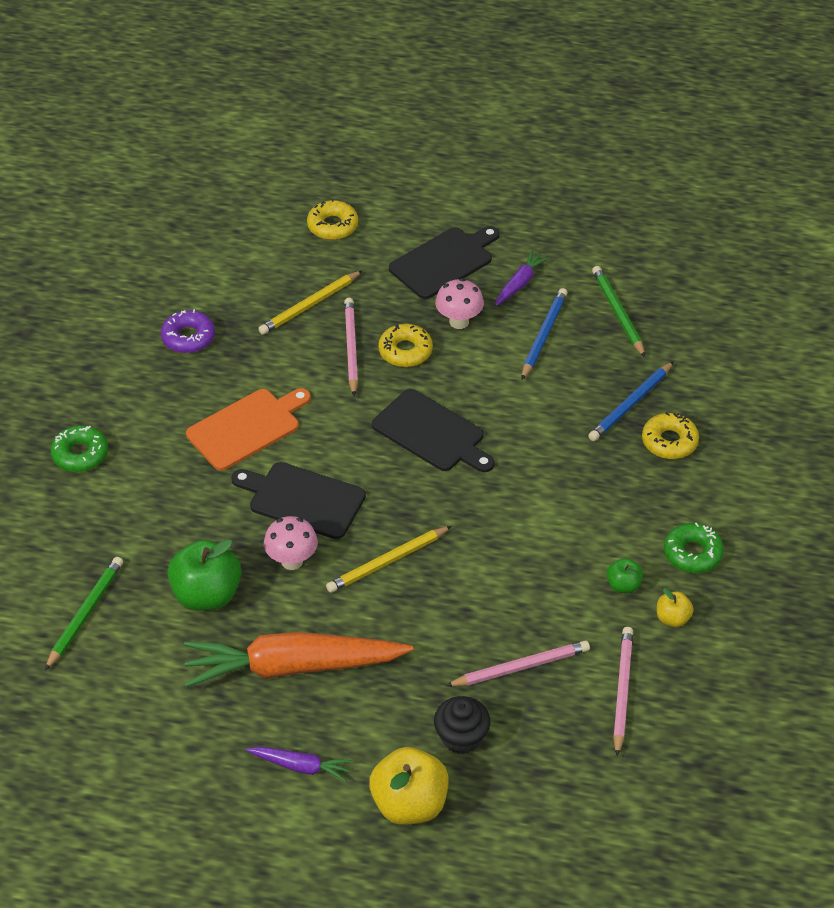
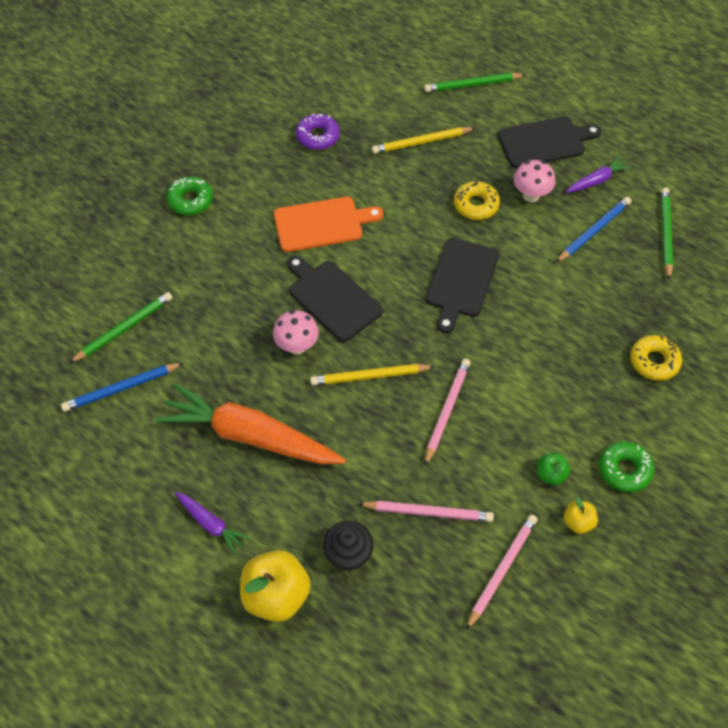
camera: 25 degrees right, 10 degrees up
green apple [168,540,241,611] -> none
yellow donut [307,199,358,240] -> green pencil [424,73,526,92]
pink pencil [344,298,358,396] -> pink pencil moved to [424,359,471,466]
black cutting board [372,389,494,472] -> black cutting board turned 45 degrees clockwise [426,238,499,333]
blue pencil [588,361,674,441] -> blue pencil moved to [61,363,183,412]

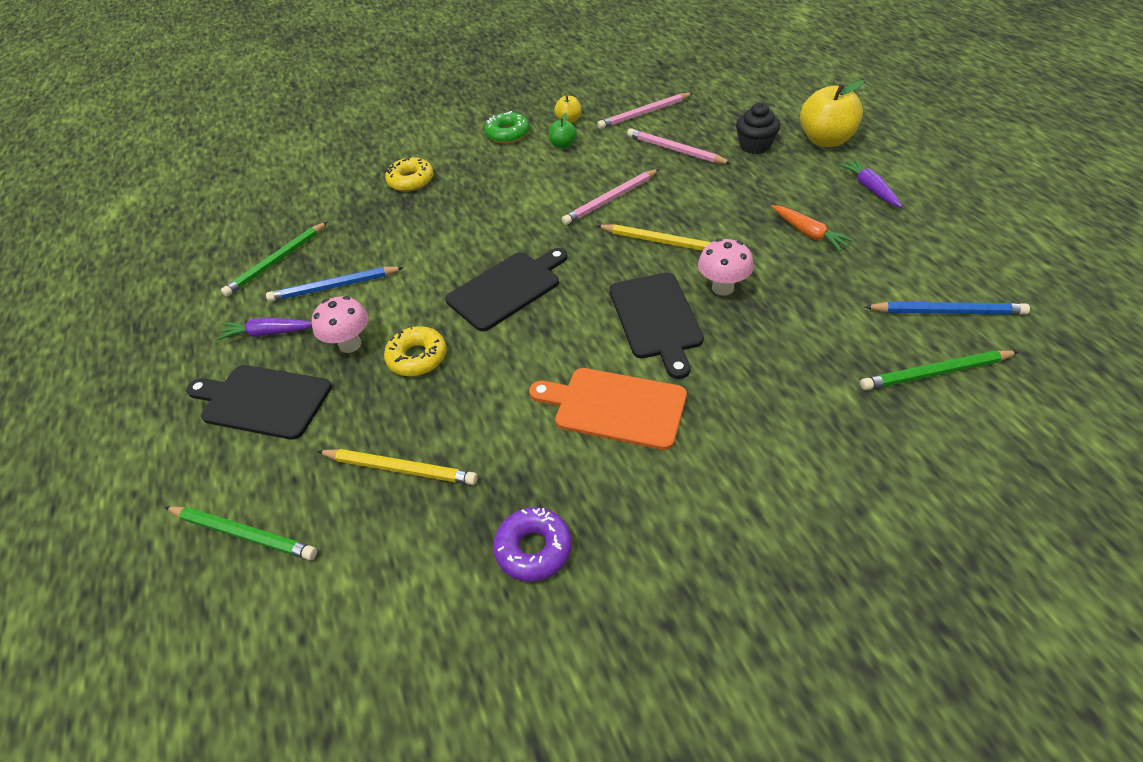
camera: 145 degrees left, 10 degrees down
orange carrot [156,383,346,465] -> orange carrot [771,205,854,251], size x0.45
green donut [167,177,213,215] -> none

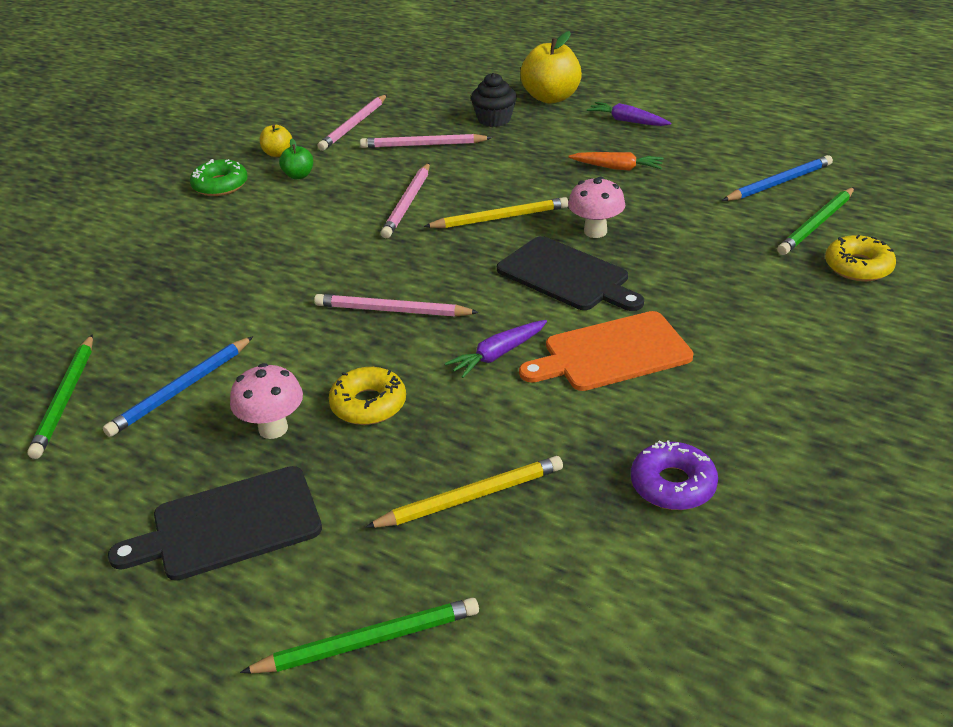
camera: 40 degrees left, 10 degrees down
purple carrot [217,318,312,340] -> purple carrot moved to [445,320,547,378]
yellow donut [385,156,434,192] -> yellow donut moved to [825,235,896,282]
black cutting board [445,248,568,331] -> pink pencil [314,294,479,317]

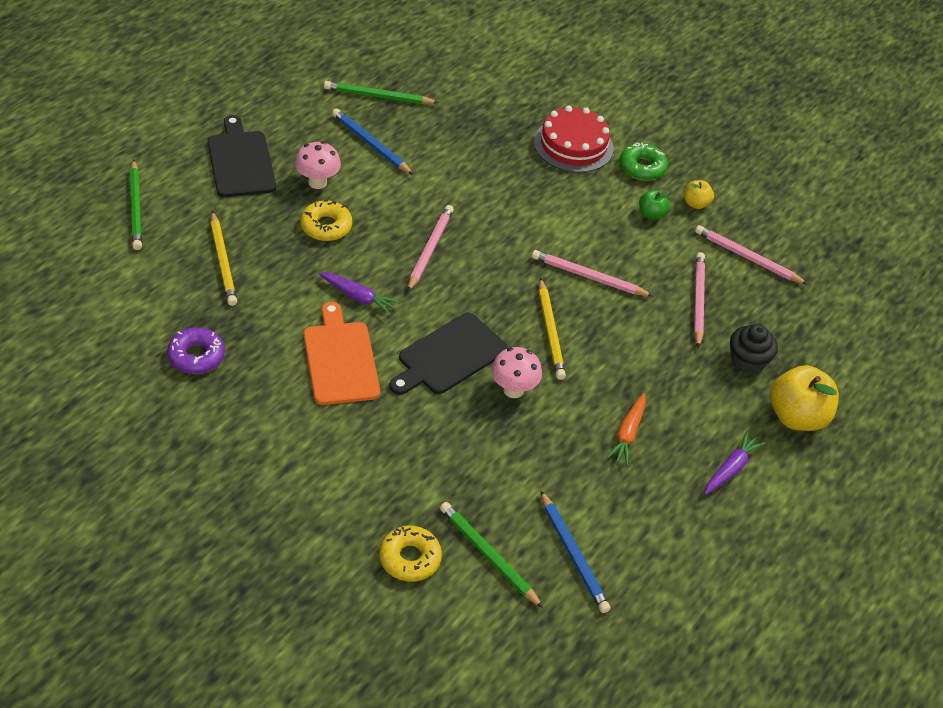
camera: 90 degrees right, 10 degrees up
purple carrot [445,320,547,378] -> purple carrot turned 150 degrees clockwise [318,272,400,315]
none -> red cake [534,106,614,173]

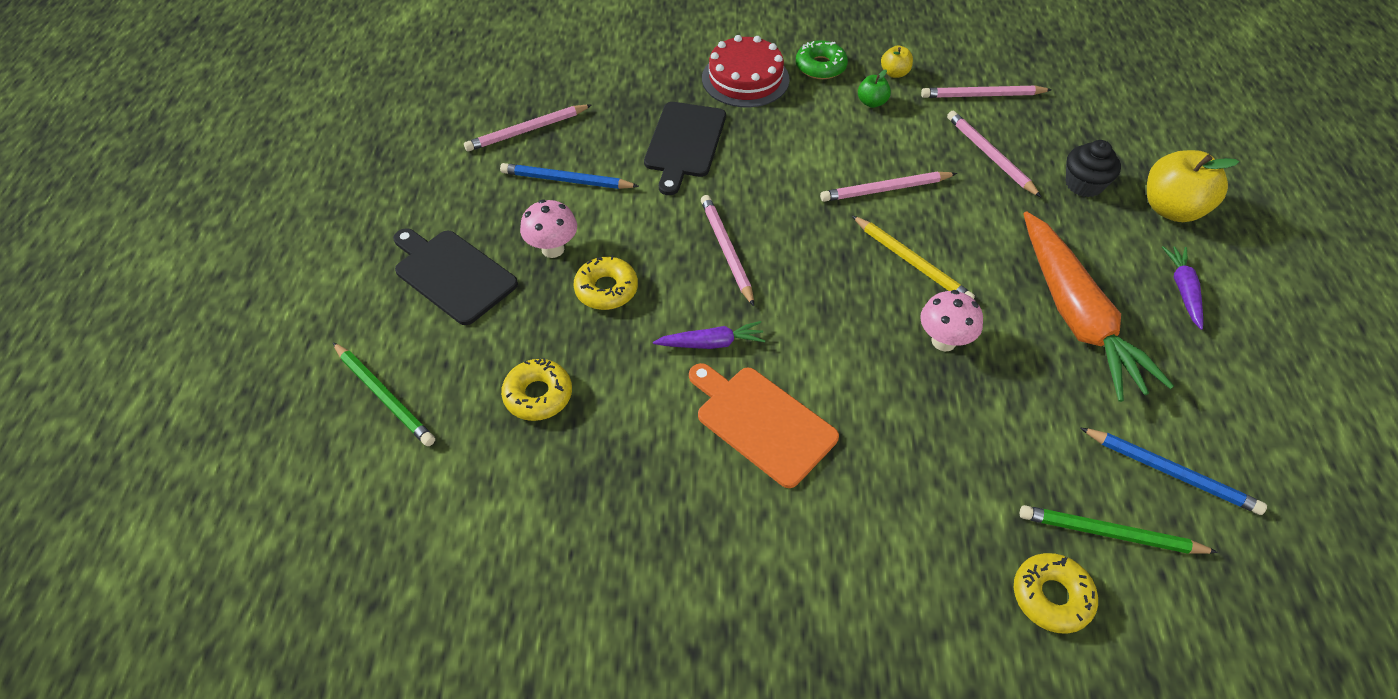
camera: 30 degrees left, 5 degrees up
purple donut [167,327,225,374] -> none
yellow pencil [210,211,237,306] -> yellow donut [501,358,572,421]
green pencil [324,81,439,104] -> pink pencil [464,105,591,152]
black cutting board [389,313,508,395] -> black cutting board moved to [644,102,726,195]
orange carrot [606,393,646,466] -> orange carrot [1023,211,1174,402], size x2.20

